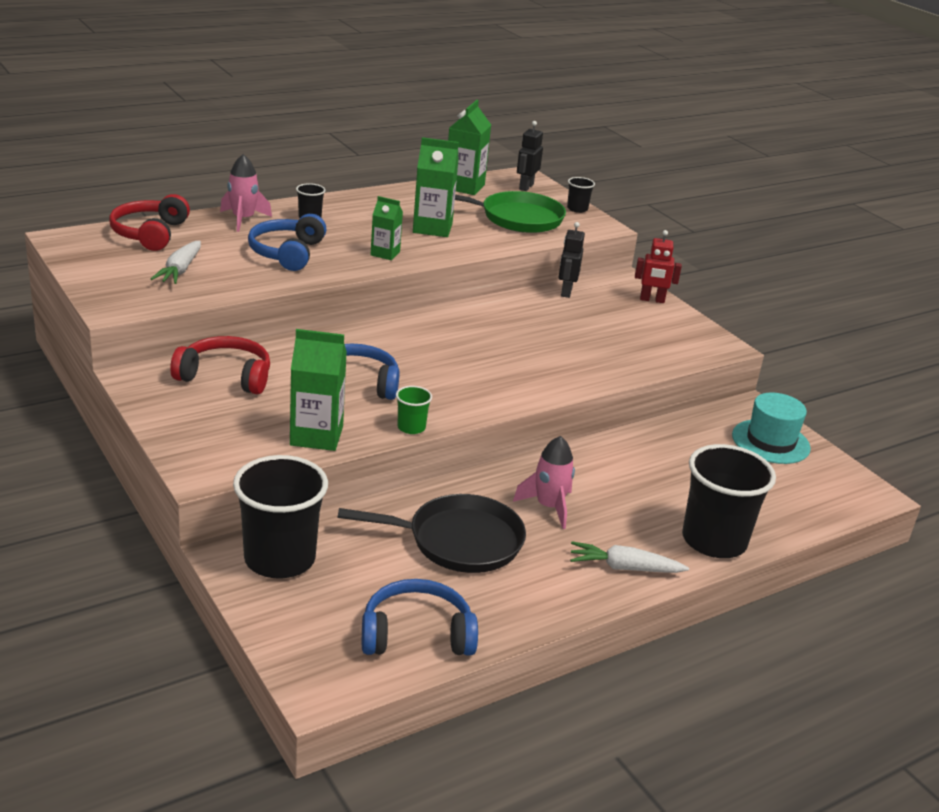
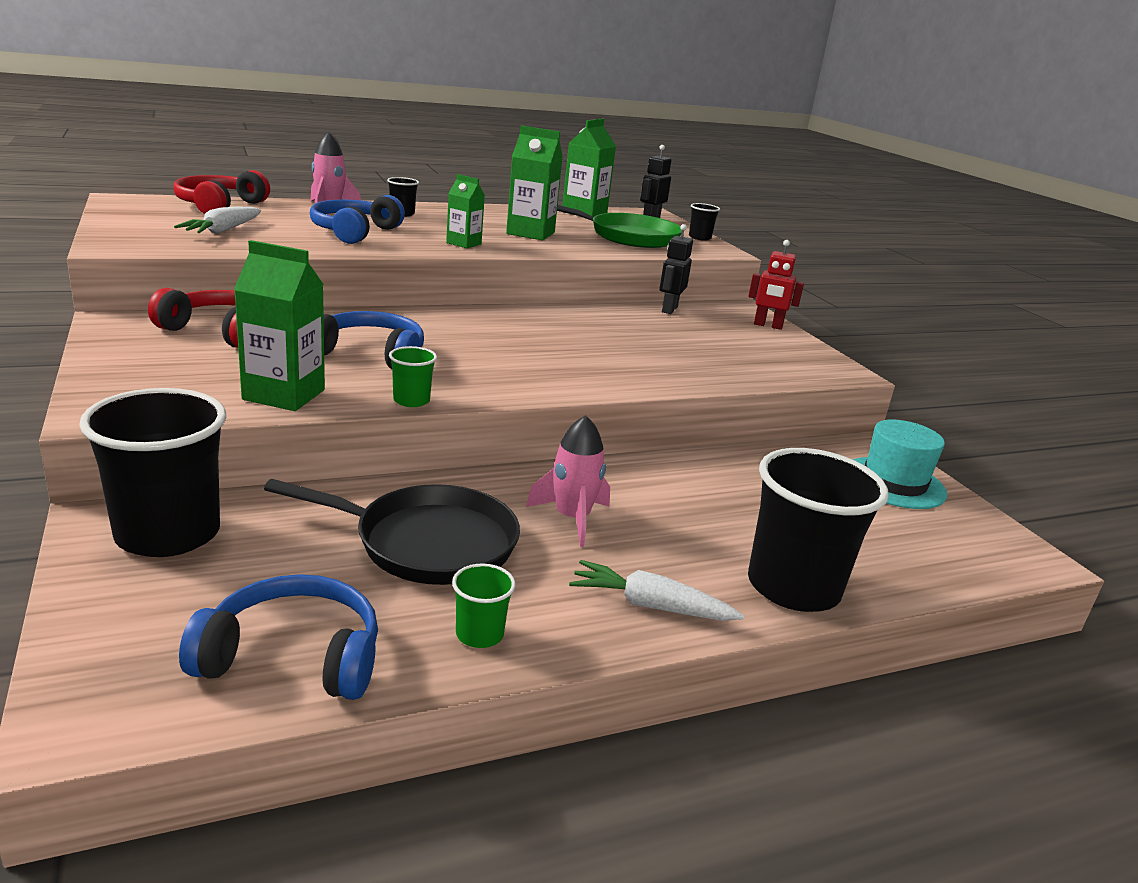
camera: 10 degrees right, 5 degrees down
none -> green cup [452,564,516,648]

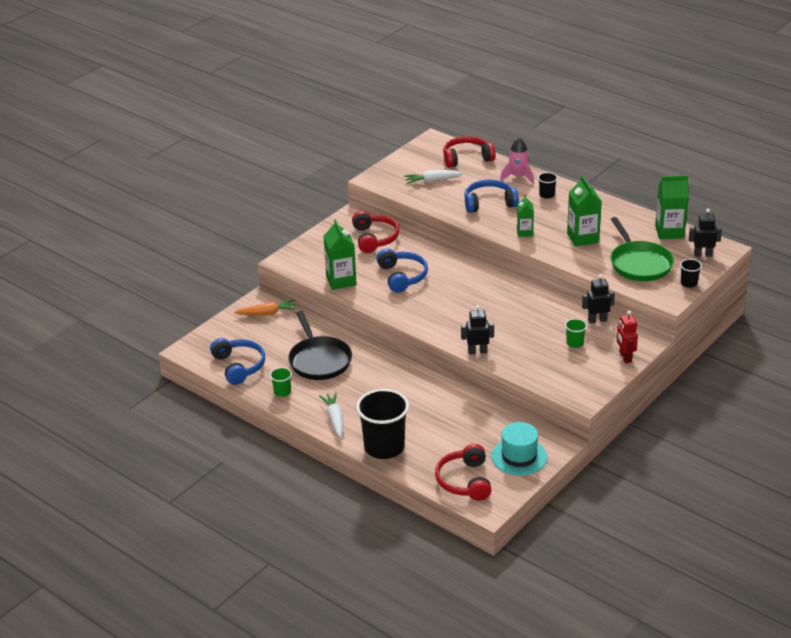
camera: 65 degrees right, 10 degrees up
black cup [79,388,226,557] -> orange carrot [234,300,298,315]
green cup [389,346,437,407] -> green cup moved to [565,318,587,348]
pink rocket [526,415,610,547] -> none
none -> red headphones [435,444,492,501]
none -> black robot [461,305,494,355]

